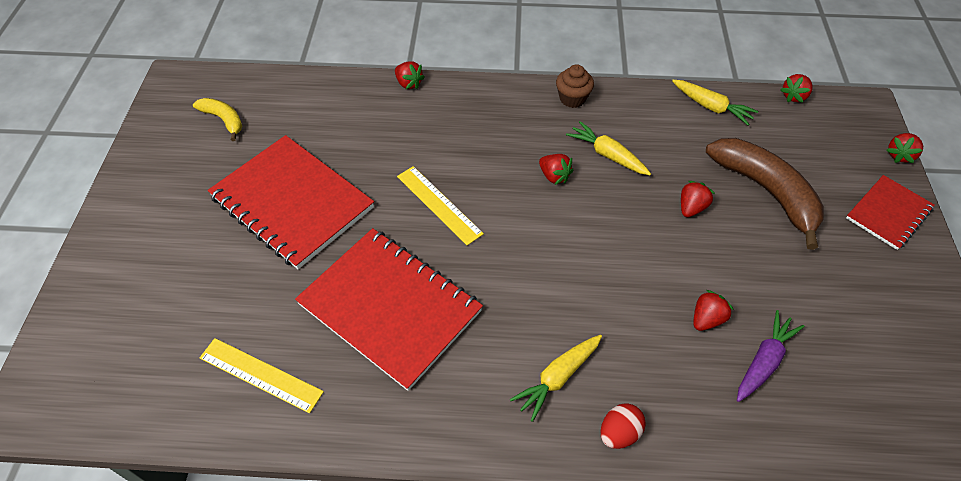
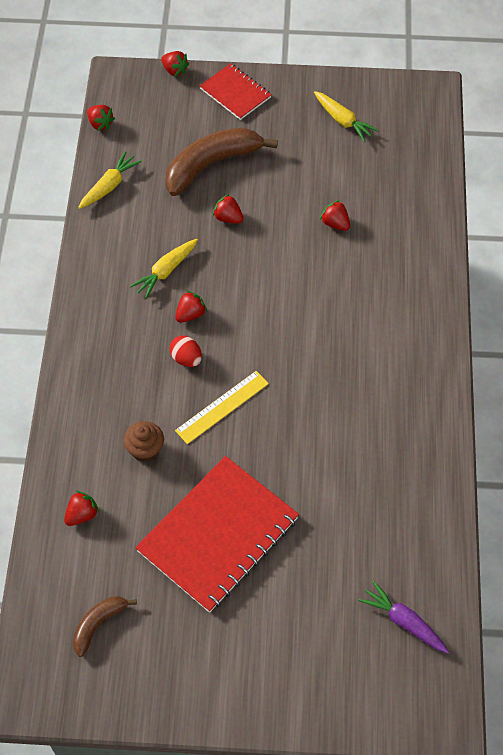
camera: 90 degrees left, 5 degrees up
yellow banana [193,98,242,141] -> brown banana [73,596,137,657]
yellow ruler [199,338,324,413] -> none
red notebook [295,228,483,391] -> none
red strawberry [395,61,425,89] -> red strawberry moved to [64,491,99,526]
yellow carrot [510,335,602,422] -> yellow carrot moved to [314,91,379,142]
brown cupcake [556,64,594,108] -> brown cupcake moved to [124,421,164,462]
red egg [601,403,646,449] -> red egg moved to [169,335,202,367]
purple carrot [737,310,804,402] -> purple carrot moved to [359,581,449,653]

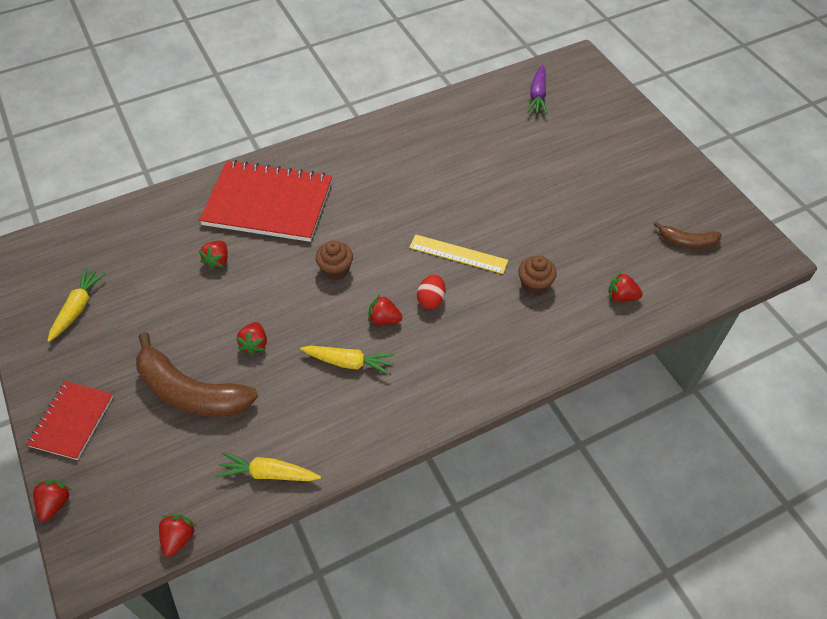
camera: 120 degrees left, 5 degrees down
red notebook [135,456,299,613] -> red notebook moved to [199,160,332,242]
none -> brown cupcake [316,240,353,280]

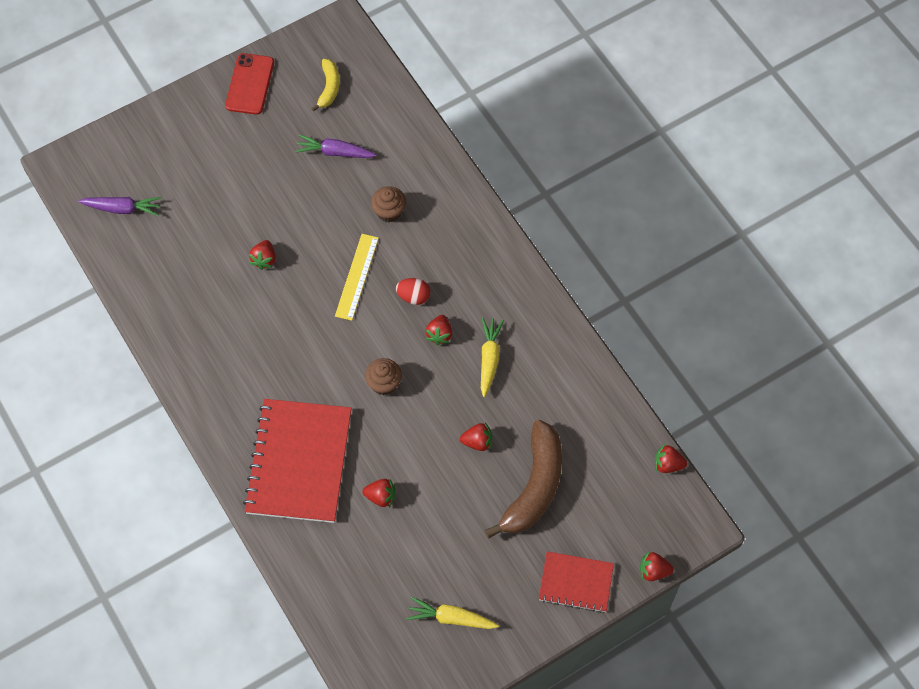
camera: 95 degrees left, 10 degrees up
yellow carrot [216,452,321,481] -> none
red strawberry [608,272,643,302] -> red strawberry moved to [249,240,276,270]
brown banana [654,221,722,249] -> yellow banana [311,59,340,112]
none -> red phone [225,53,274,115]
none -> purple carrot [295,134,376,158]

